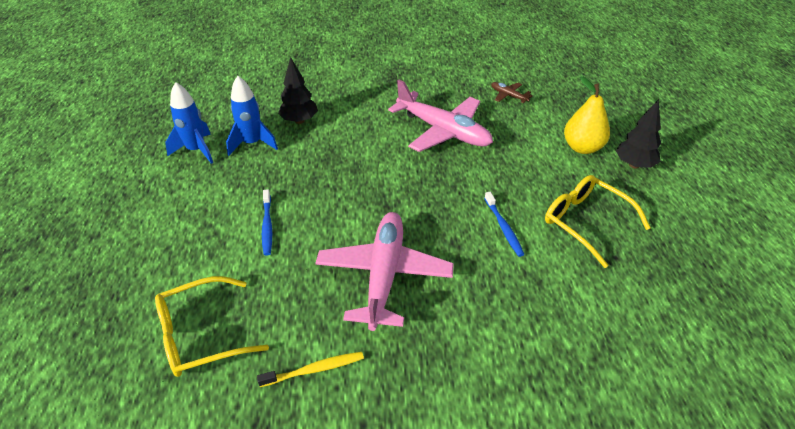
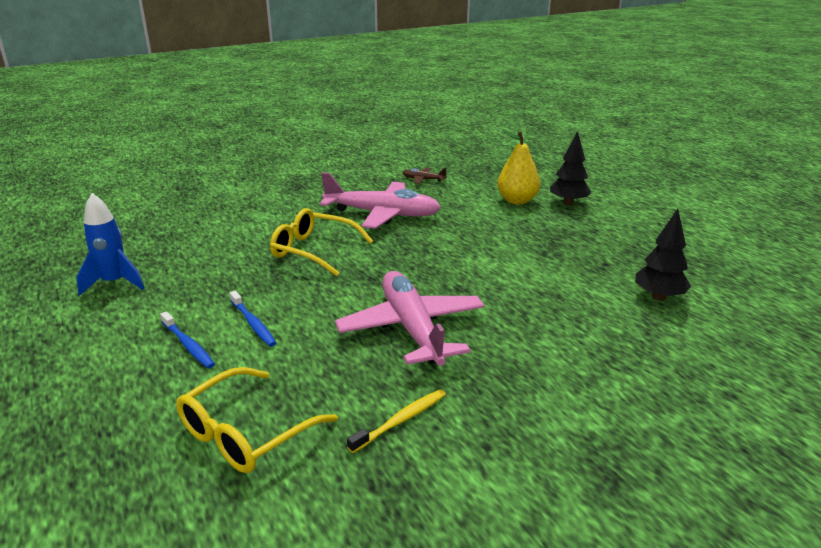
camera: 25 degrees left, 15 degrees down
blue rocket [226,76,278,156] -> none
black tree [278,57,318,124] -> black tree moved to [635,209,691,301]
blue toothbrush [484,192,525,257] -> blue toothbrush moved to [160,311,215,369]
yellow glasses [545,175,651,268] -> yellow glasses moved to [270,208,373,276]

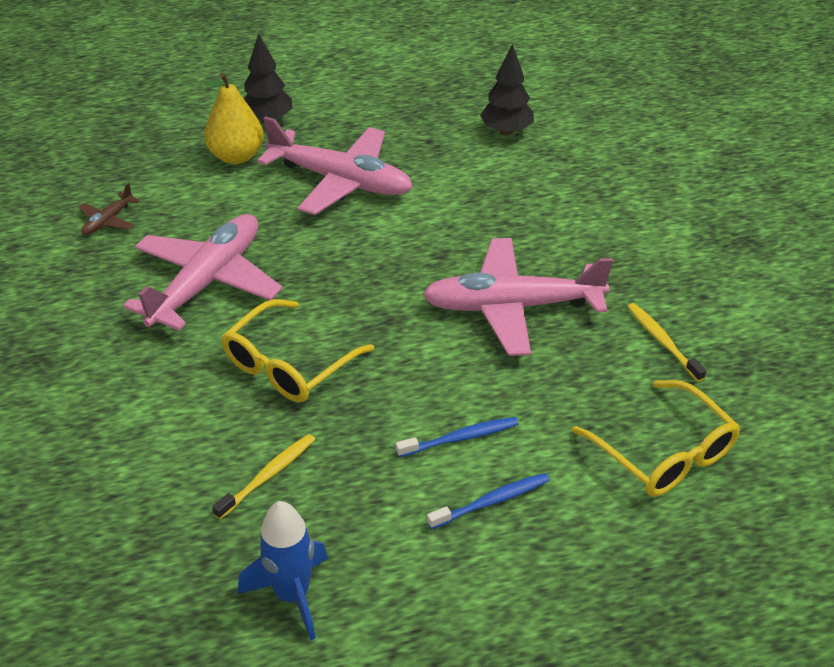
camera: 75 degrees left, 15 degrees up
none -> yellow toothbrush [212,434,316,519]
none -> pink plane [257,116,413,215]

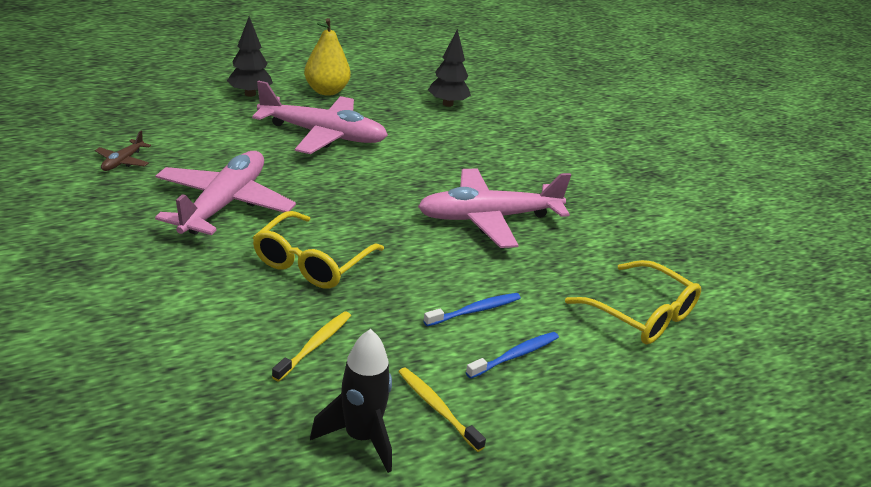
camera: 15 degrees left, 10 degrees down
yellow pear [204,73,264,164] -> yellow pear moved to [304,18,351,96]
blue rocket [238,501,328,640] -> black rocket [310,329,392,473]
yellow toothbrush [627,303,706,382] -> yellow toothbrush moved to [399,367,486,452]

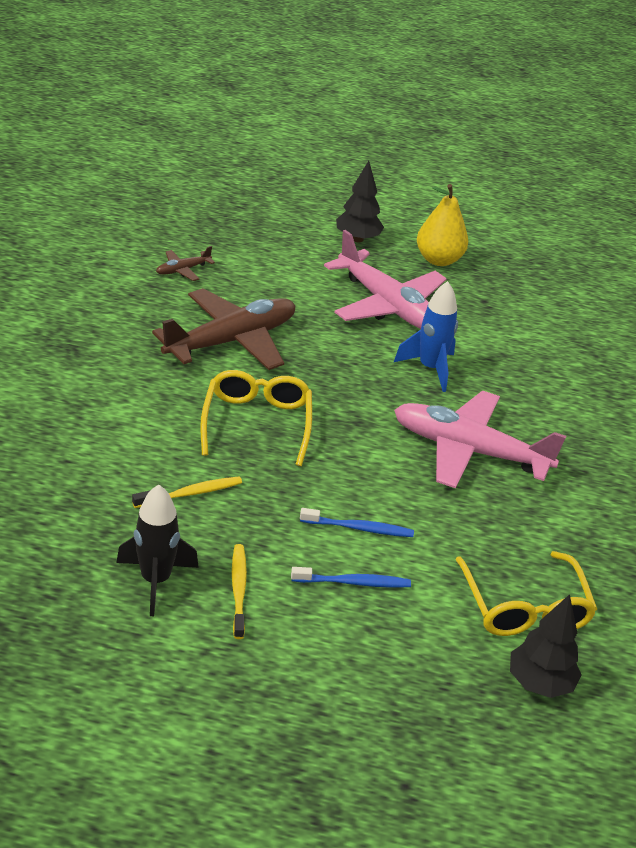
camera: 35 degrees right, 5 degrees up
pink plane [155,151,296,235] -> brown plane [152,288,295,370]
yellow glasses [253,211,384,289] -> yellow glasses turned 120 degrees clockwise [200,370,312,466]
black tree [428,29,471,107] -> black tree moved to [510,594,581,698]
none -> blue rocket [394,281,458,392]

